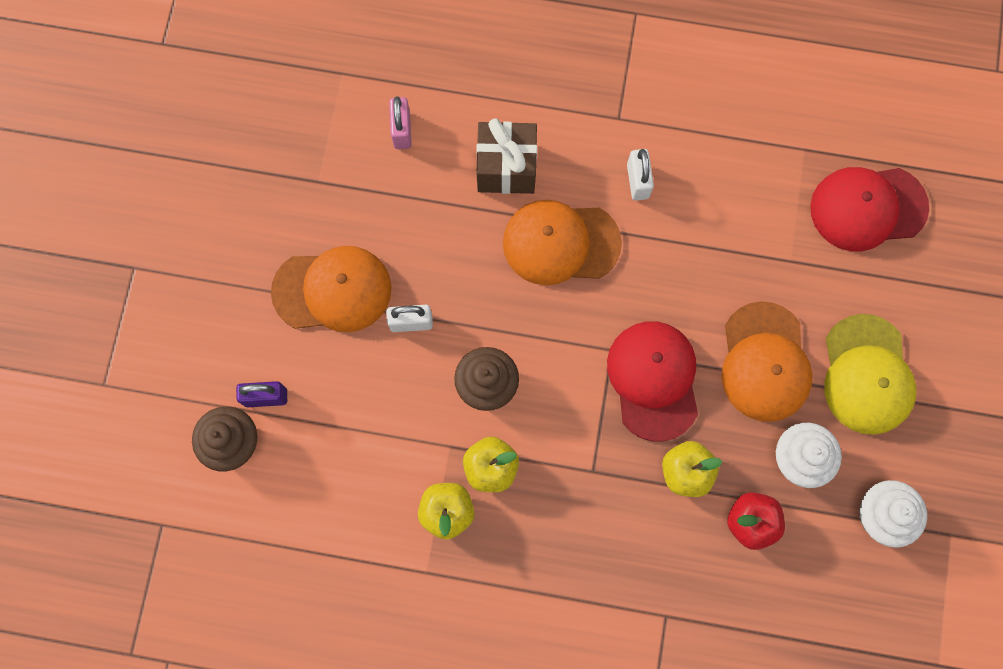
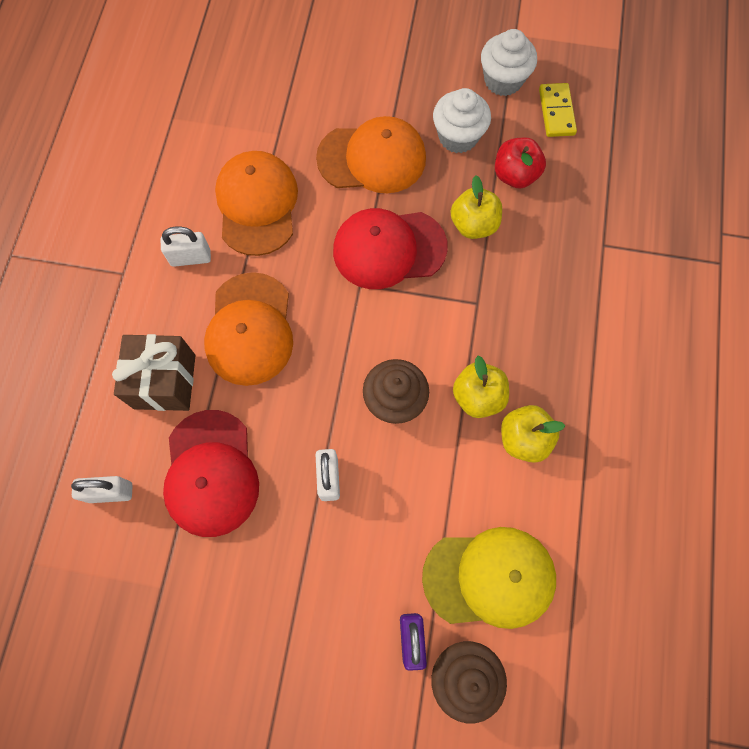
camera: 90 degrees left, 5 degrees down
orange cap [271,246,392,332] -> orange cap moved to [215,151,298,256]
pink padlock [389,96,412,149] -> white padlock [71,476,133,503]
red cap [810,167,929,251] -> red cap moved to [163,410,259,537]
yellow cap [824,314,916,435] -> yellow cap moved to [422,527,556,629]
none -> yellow domino [539,83,577,137]

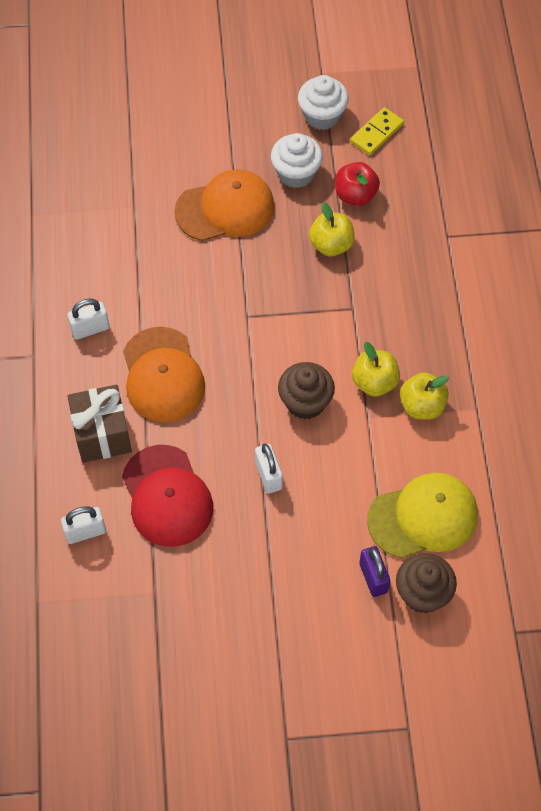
camera: 15 degrees left, 10 degrees down
orange cap [215,151,298,256] -> none
red cap [333,208,448,289] -> none
yellow domino [539,83,577,137] -> yellow domino turned 60 degrees clockwise [350,107,404,155]

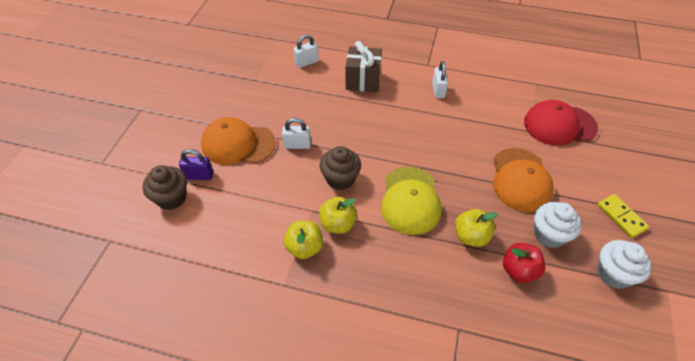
camera: 110 degrees right, 10 degrees down
white padlock [61,506,106,544] -> white padlock turned 60 degrees clockwise [294,34,319,68]
red cap [122,445,213,547] -> red cap moved to [524,100,598,146]
orange cap [123,327,205,422] -> orange cap moved to [201,117,276,165]
yellow domino [350,107,404,155] -> yellow domino moved to [597,194,649,238]
yellow cap [367,473,478,558] -> yellow cap moved to [381,167,441,235]

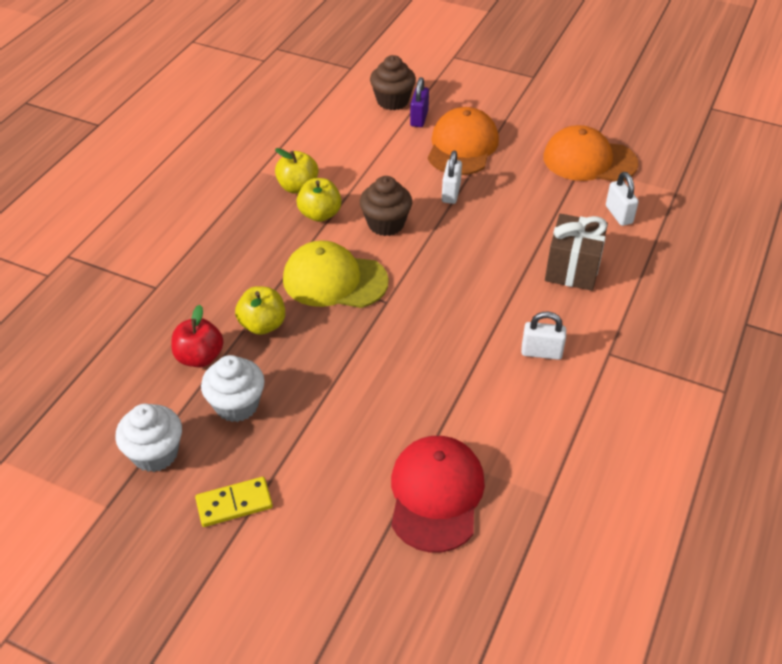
camera: 100 degrees right, 5 degrees down
orange cap [493,148,554,212] -> orange cap moved to [543,125,639,181]

